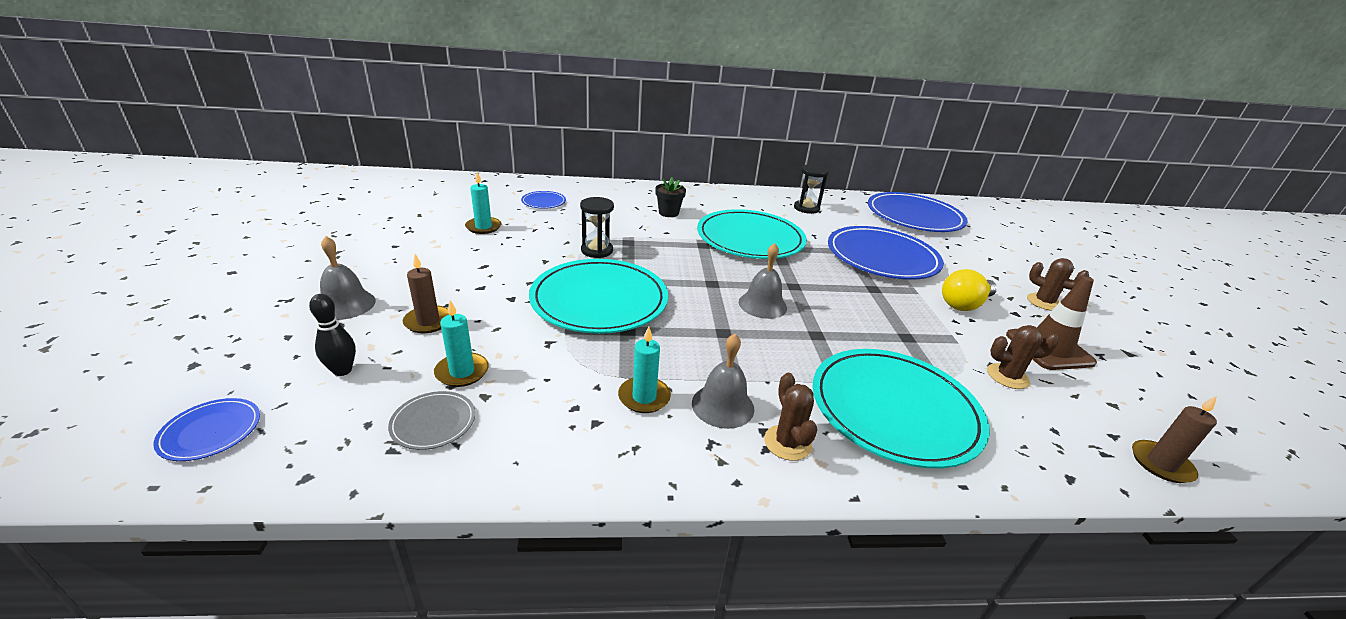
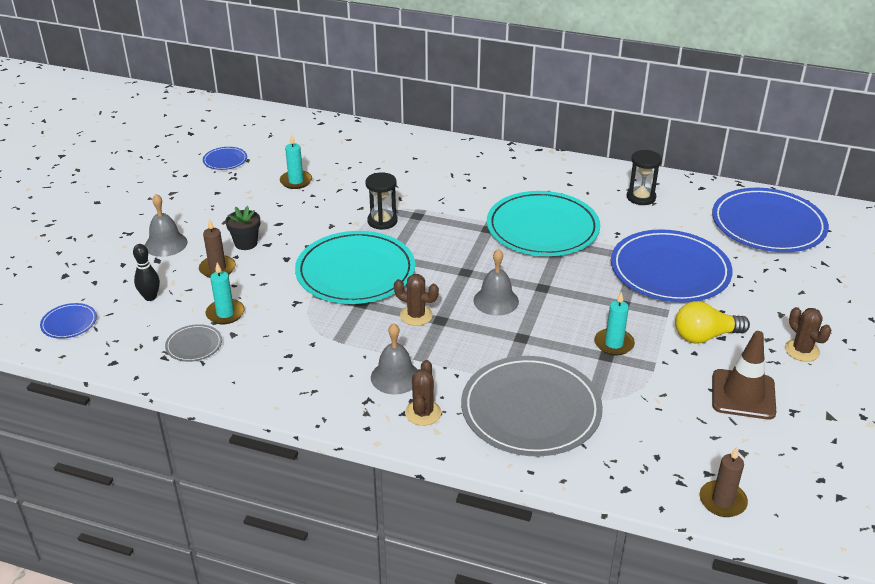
camera: 25 degrees right, 5 degrees up
blue plate [521,191,566,209] -> blue plate moved to [203,147,247,170]
turquoise candle [618,326,671,413] -> turquoise candle moved to [594,292,635,356]
black flower pot [655,177,686,217] -> black flower pot moved to [225,206,260,250]
turquoise plate [812,349,990,468] -> grey plate [461,356,603,456]
brown cactus [987,325,1059,389] -> brown cactus moved to [394,274,439,326]

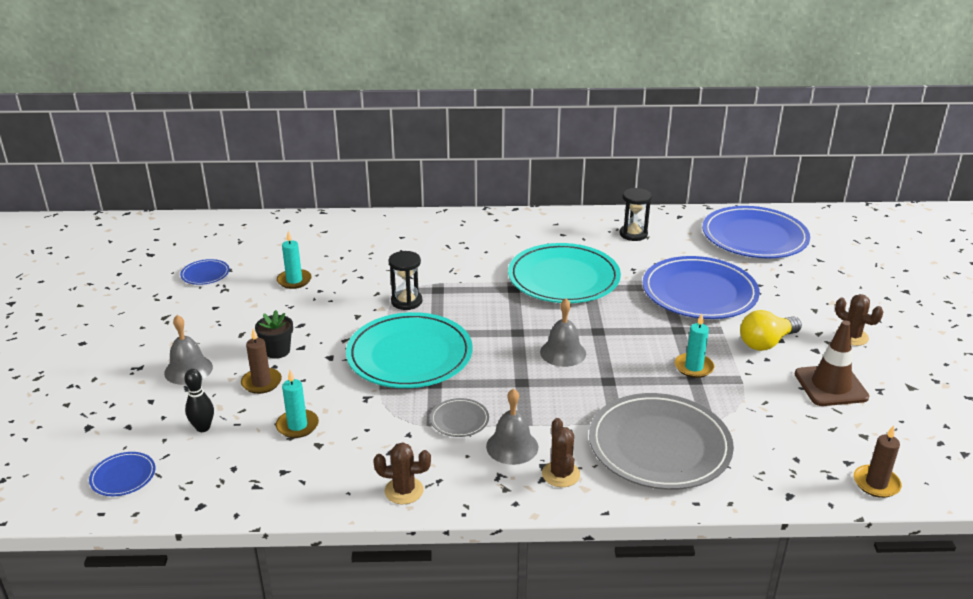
camera: 20 degrees left, 5 degrees down
grey plate [165,324,222,362] -> grey plate moved to [430,398,489,437]
brown cactus [394,274,439,326] -> brown cactus moved to [373,443,431,504]

